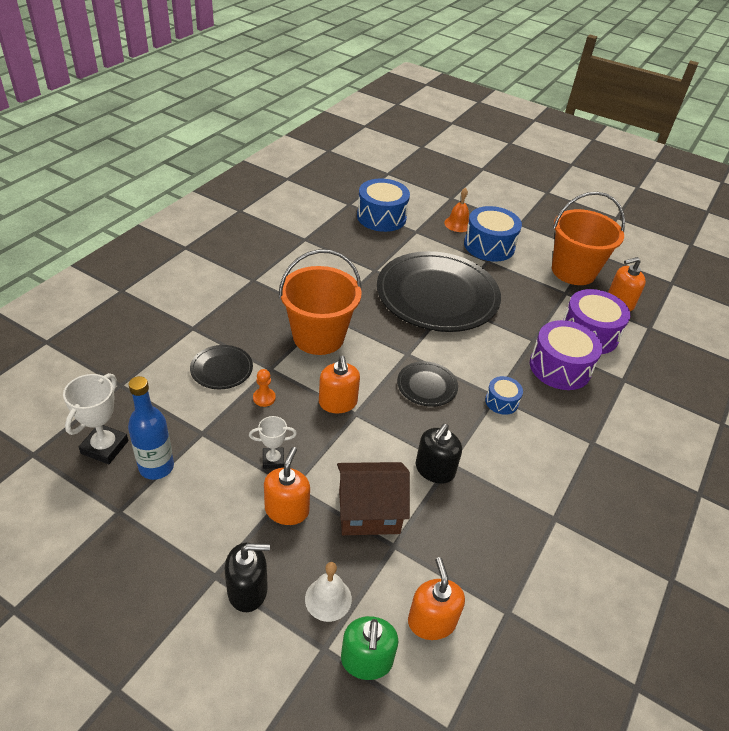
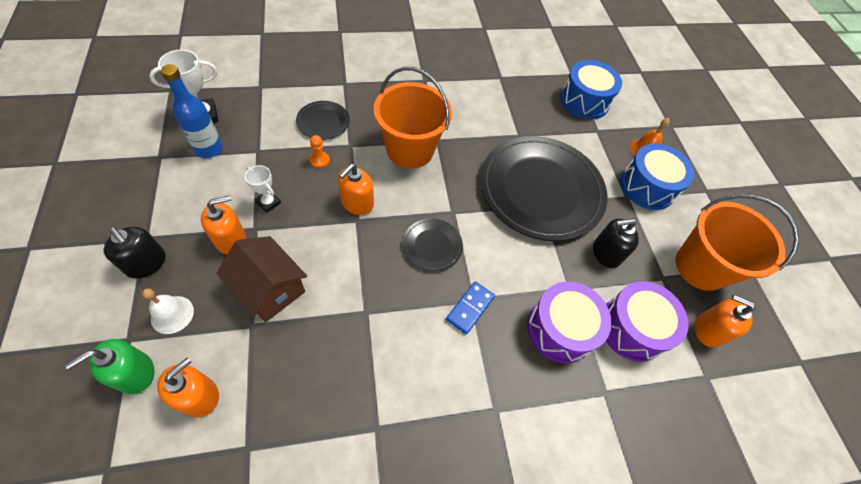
camera: 45 degrees right, 15 degrees up
black soap dispenser [416,424,462,484] -> black soap dispenser moved to [593,219,639,268]
blue drum [485,376,523,415] -> blue domino [446,281,495,334]

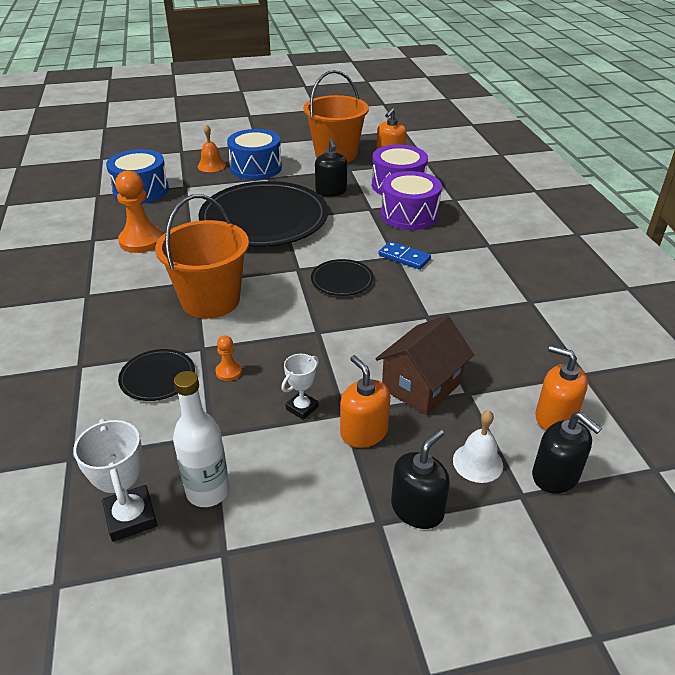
camera: 85 degrees left, 20 degrees down
green soap dispenser [65,339,155,394] -> black soap dispenser [532,412,602,494]
blue bottle [161,64,223,158] -> white bottle [173,371,230,507]
orange soap dispenser [338,164,374,215] -> none
none -> orange pawn [115,170,163,253]

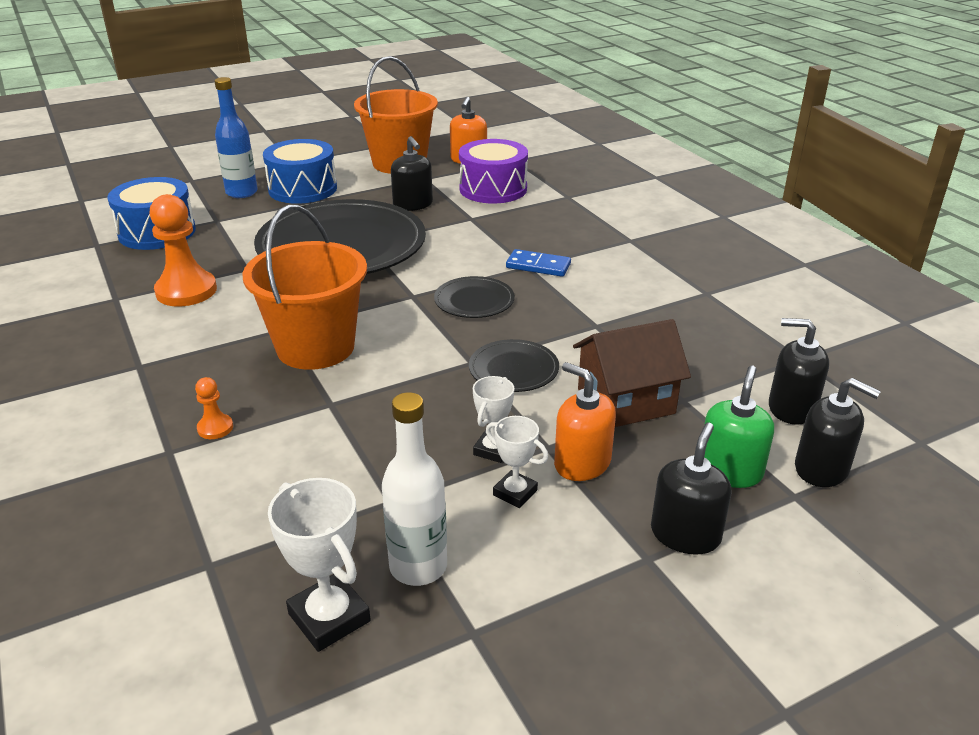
camera: 15 degrees left, 5 degrees down
black plate [118,349,195,401] -> black plate moved to [469,339,559,392]
orange bell [198,124,226,172] -> blue bottle [215,77,258,198]
orange pawn [215,335,242,381] -> orange pawn moved to [195,377,233,439]
brown house [375,315,474,415] -> brown house turned 45 degrees clockwise [573,319,691,427]
purple drum [381,171,442,230] -> none
white bell [453,410,503,483] -> green soap dispenser [704,366,774,488]
orange soap dispenser [535,345,588,430] -> black soap dispenser [769,318,829,425]
none -> white trophy [486,416,548,508]

